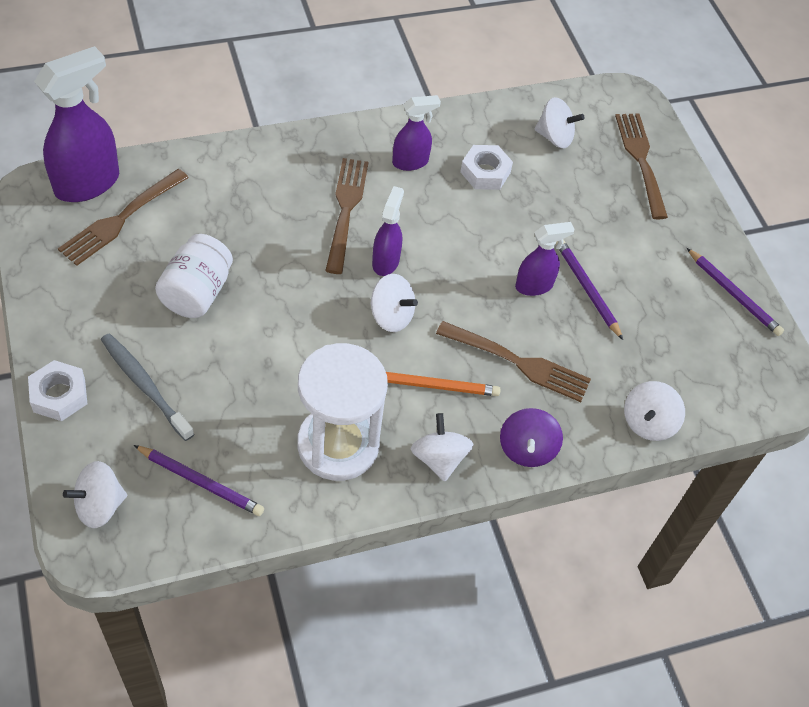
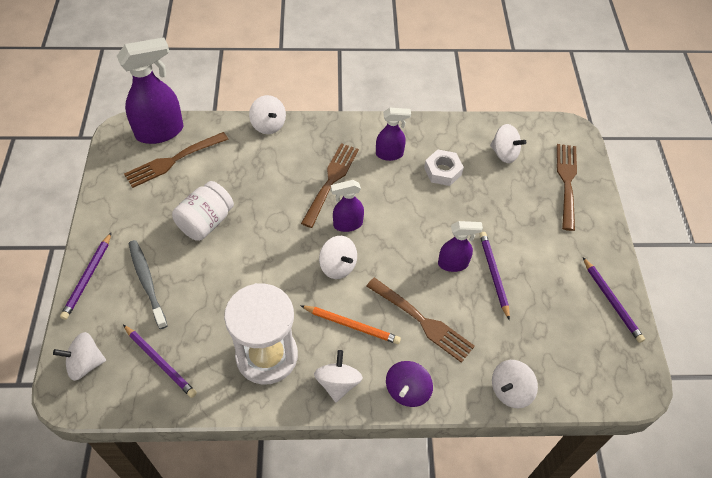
camera: 20 degrees right, 0 degrees up
white nut [28,360,87,421] -> purple pencil [60,233,111,320]
purple spray bottle [372,186,404,276] -> purple spray bottle turned 135 degrees counterclockwise [331,180,364,232]
none -> white spinning top [249,95,286,134]

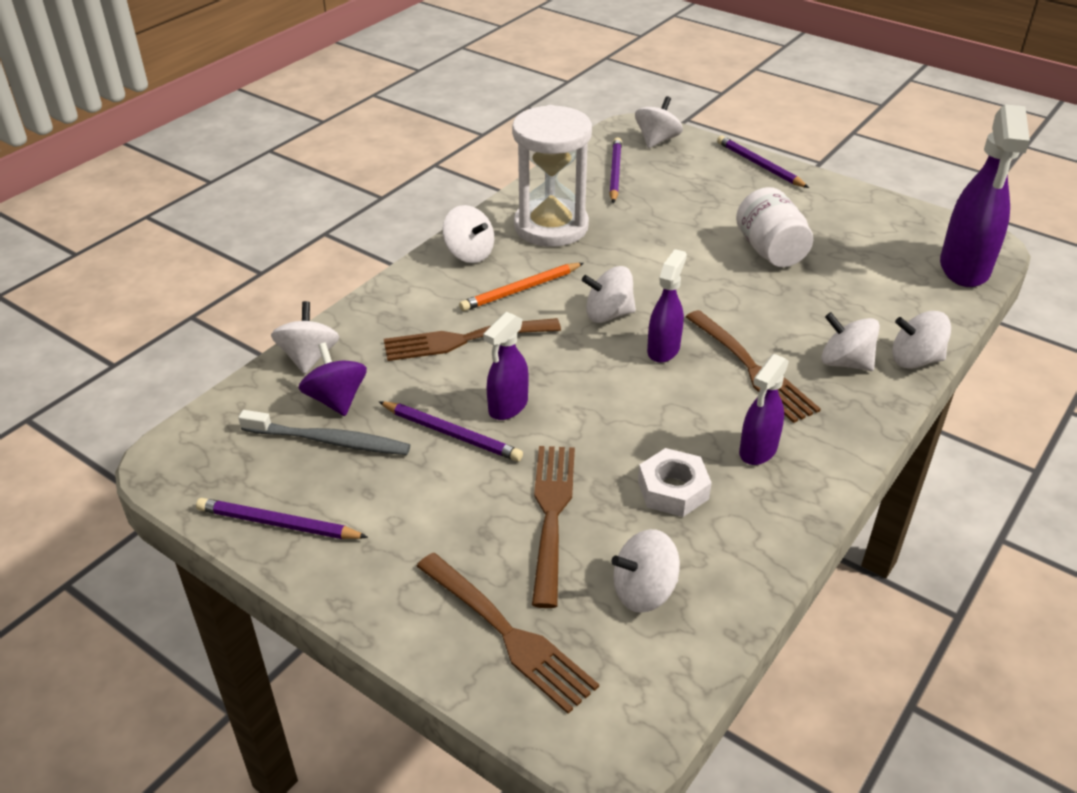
camera: 130 degrees right, 15 degrees down
purple pencil [123,325,197,398] -> purple pencil turned 105 degrees clockwise [609,137,622,203]
brown fork [124,132,229,188] -> brown fork moved to [532,446,575,608]
grey toothbrush [129,240,168,329] -> grey toothbrush moved to [238,410,410,455]
purple spinning top [386,361,433,407] -> purple spinning top moved to [299,343,367,416]
none -> white spinning top [821,312,880,371]

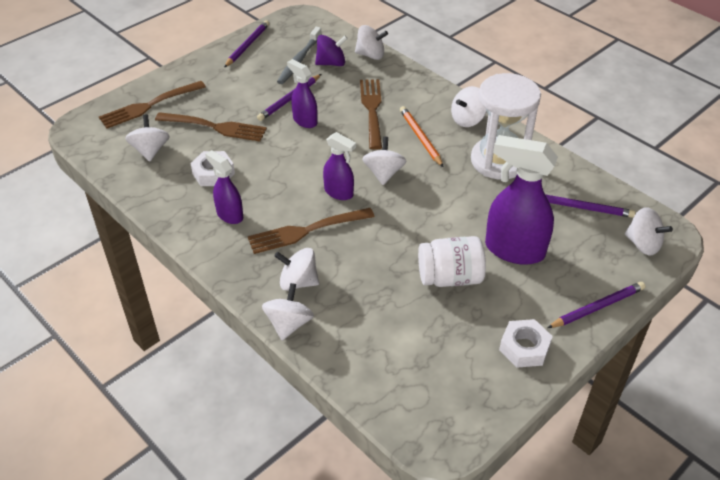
camera: 100 degrees right, 5 degrees up
white spinning top [821,312,880,371] -> white spinning top turned 120 degrees counterclockwise [274,248,319,291]
purple spray bottle [940,104,1030,287] -> purple spray bottle moved to [485,135,558,265]
none -> white nut [499,319,553,368]

